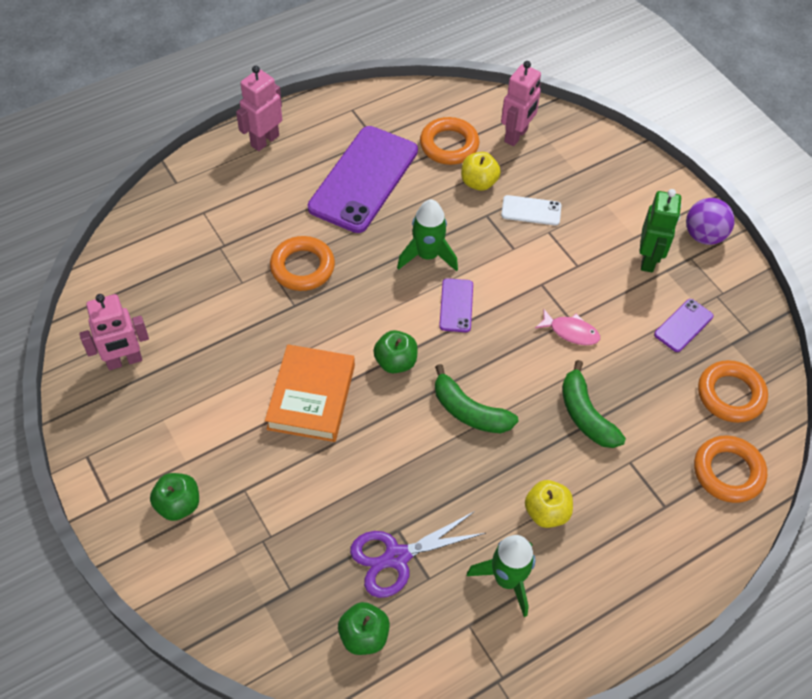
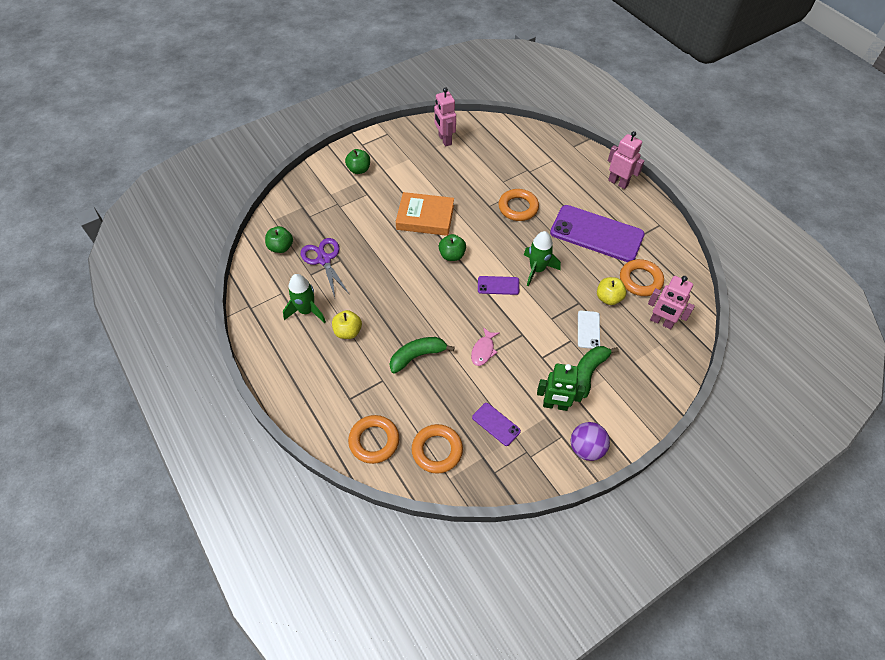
camera: 90 degrees right, 0 degrees up
green banana [435,364,518,433] -> green banana moved to [577,346,619,398]

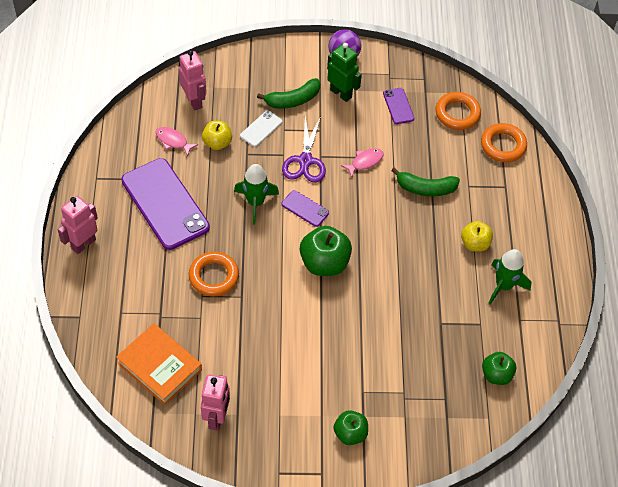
camera: 150 degrees left, 0 degrees up
purple scissors [301,238,350,297] -> purple scissors moved to [282,116,326,183]
orange book [396,192,454,236] -> orange book moved to [116,323,202,405]
green apple [439,234,466,261] -> green apple [300,226,352,276], size x1.61
pink robot [608,131,644,189] -> pink robot turned 60 degrees clockwise [58,196,98,254]
orange ring [620,259,664,296] -> pink fish [156,127,198,157]

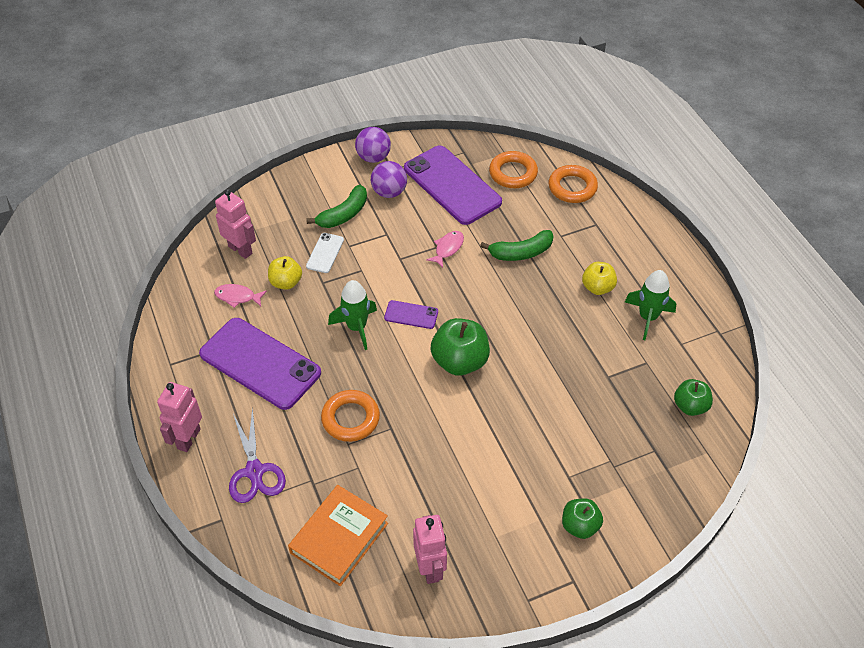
camera: 20 degrees left, 5 degrees down
orange book [116,323,202,405] -> orange book turned 75 degrees counterclockwise [288,485,388,586]
purple scissors [282,116,326,183] -> purple scissors moved to [229,407,286,503]
green robot [327,43,362,102] -> purple ball [371,161,407,198]
purple phone [383,88,414,124] -> purple phone [404,145,502,225], size x2.23

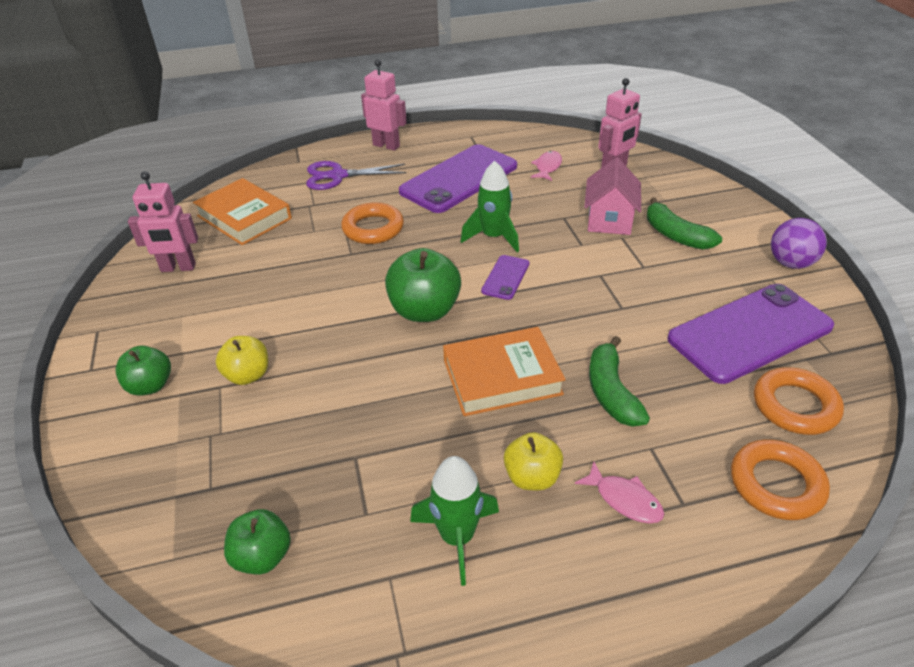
camera: 100 degrees right, 10 degrees down
yellow apple [268,256,302,290] -> yellow apple moved to [216,336,268,385]
white phone [306,233,344,273] -> pink house [584,157,641,235]
purple ball [371,161,407,198] -> none
pink fish [426,231,464,268] -> pink fish moved to [575,461,664,524]
none -> orange book [443,327,566,416]

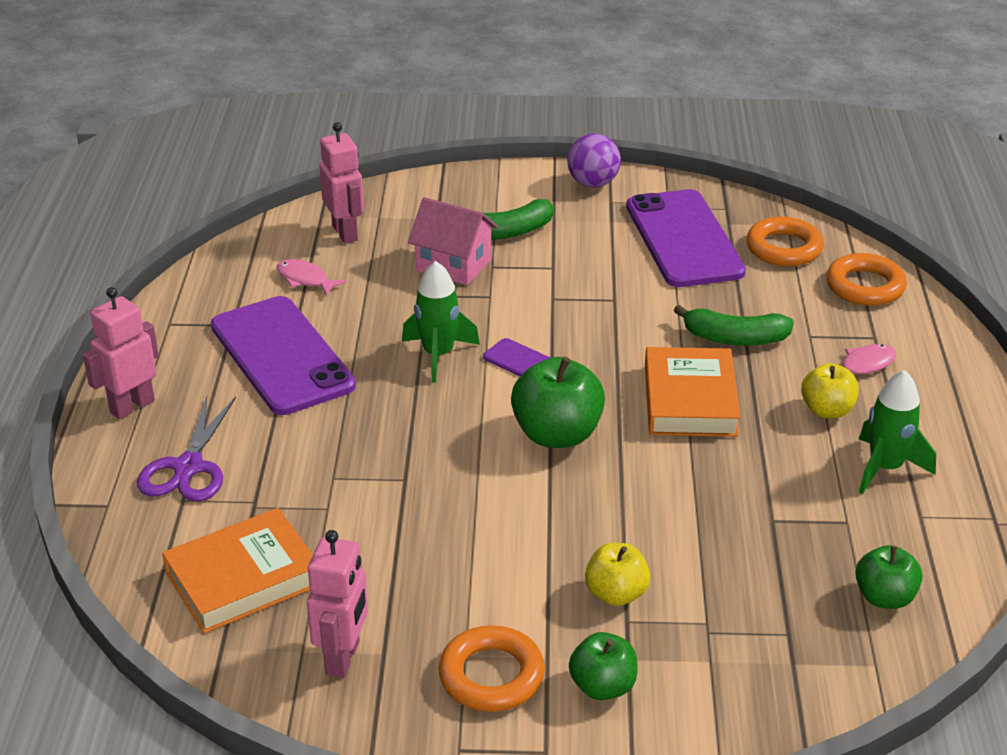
camera: 75 degrees left, 5 degrees down
orange ring [341,202,404,244] -> orange ring moved to [438,625,545,712]

